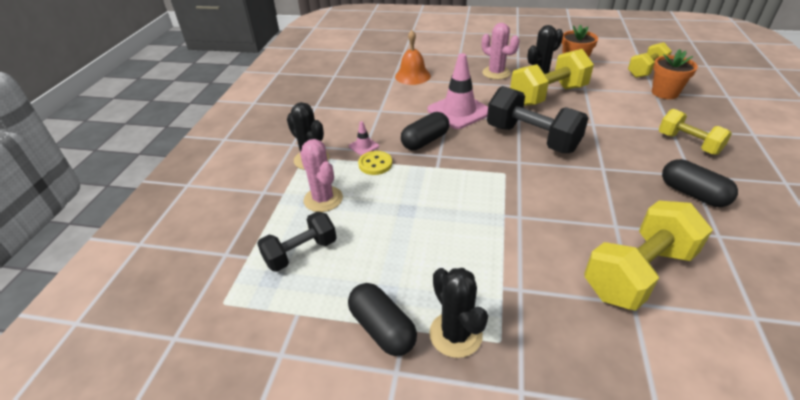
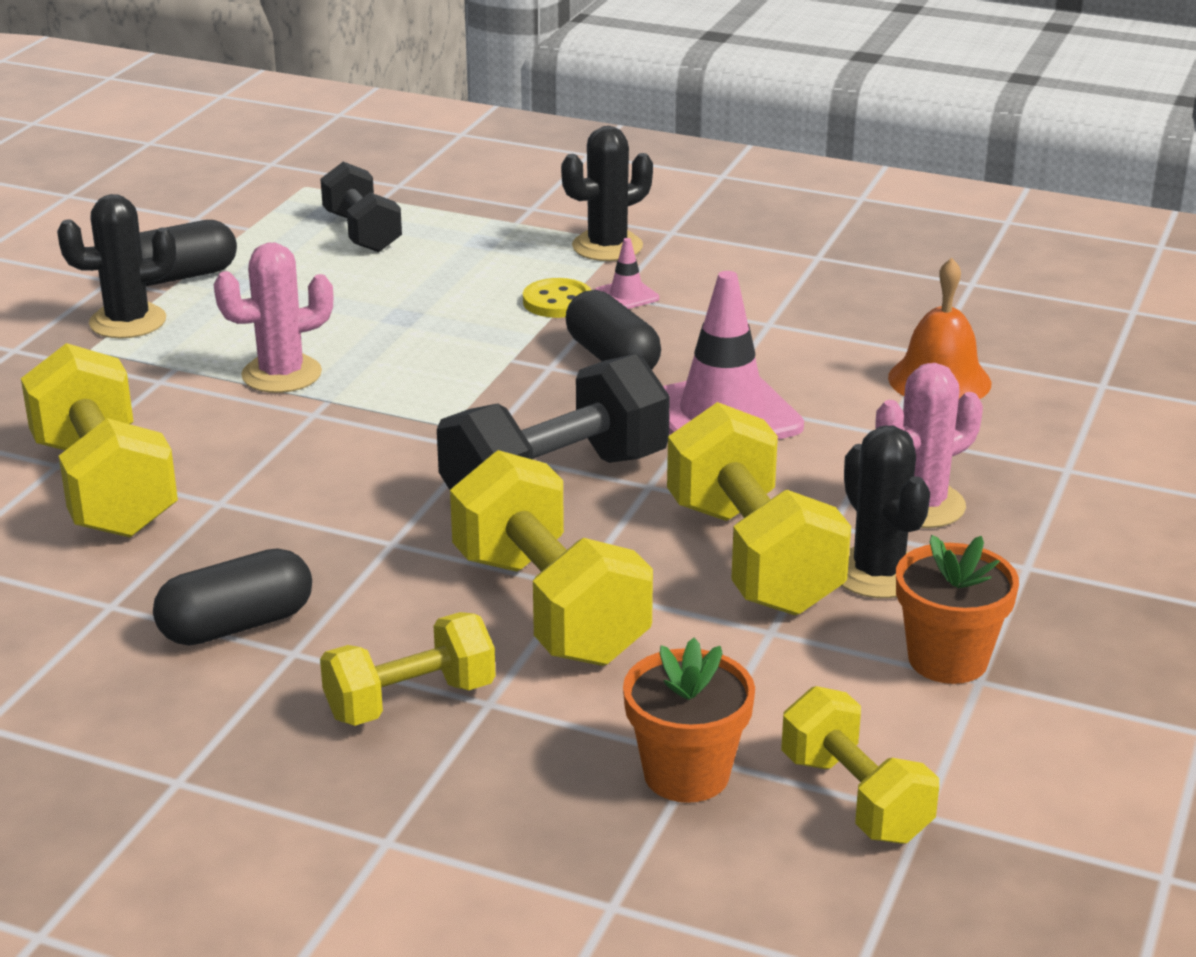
camera: 100 degrees right, 10 degrees down
pink cactus [300,139,343,212] -> pink cactus moved to [214,243,333,393]
none -> yellow dumbbell [450,450,653,666]

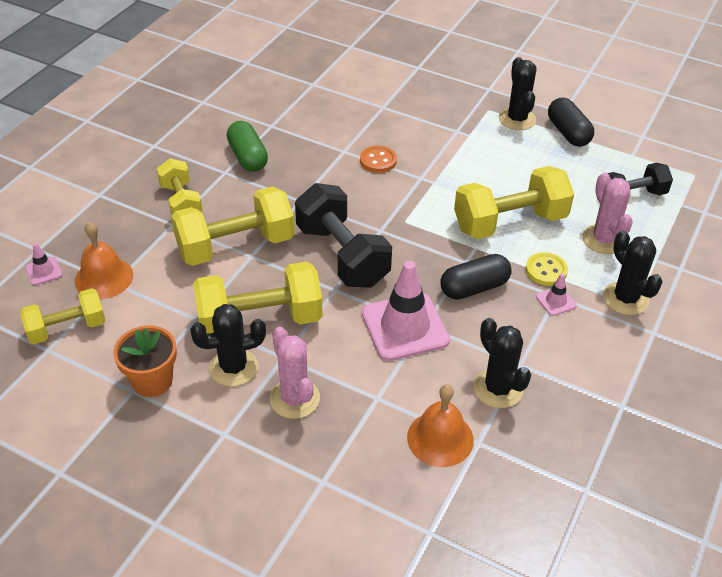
camera: 95 degrees right, 15 degrees up
yellow dumbbell [21,343,178,538] -> yellow dumbbell moved to [454,166,574,239]
black capsule [153,548,312,646] -> green capsule [227,121,268,172]
pink cactus [214,243,333,393] -> pink cactus moved to [582,173,633,254]
orange flower pot [623,638,755,803] -> orange bell [75,222,133,299]
none -> pink traffic cone [26,243,62,285]
none -> orange button [360,146,397,173]
none -> black cactus [473,318,531,408]

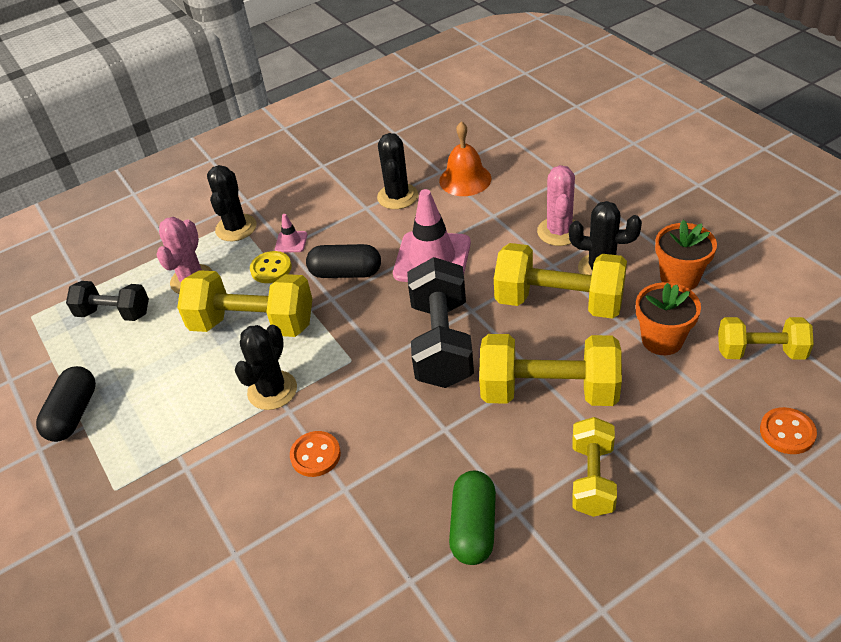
camera: 145 degrees left, 0 degrees up
pink traffic cone [26,243,62,285] -> orange button [760,407,817,454]
orange bell [75,222,133,299] -> none
black cactus [499,57,536,130] -> black cactus moved to [235,325,297,410]
none -> orange flower pot [636,282,701,355]

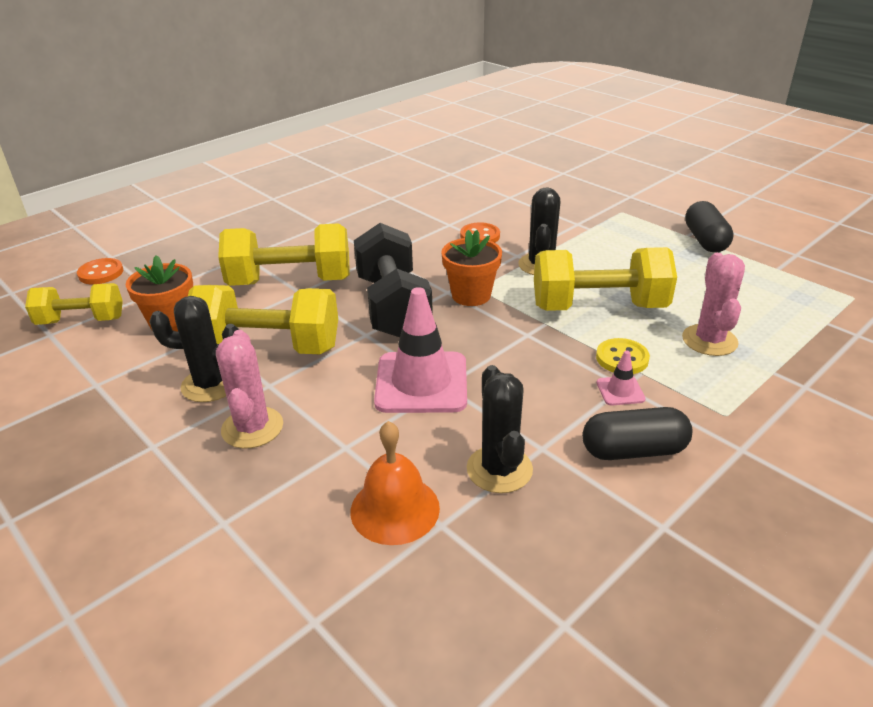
camera: 165 degrees right, 10 degrees down
black dumbbell [66,281,149,321] -> none
black cactus [207,165,256,241] -> none
black capsule [306,244,381,278] -> black capsule moved to [582,407,693,460]
green capsule [449,471,496,565] -> none
yellow dumbbell [573,417,617,517] -> none
orange flower pot [655,220,717,290] -> orange flower pot moved to [441,230,502,306]

